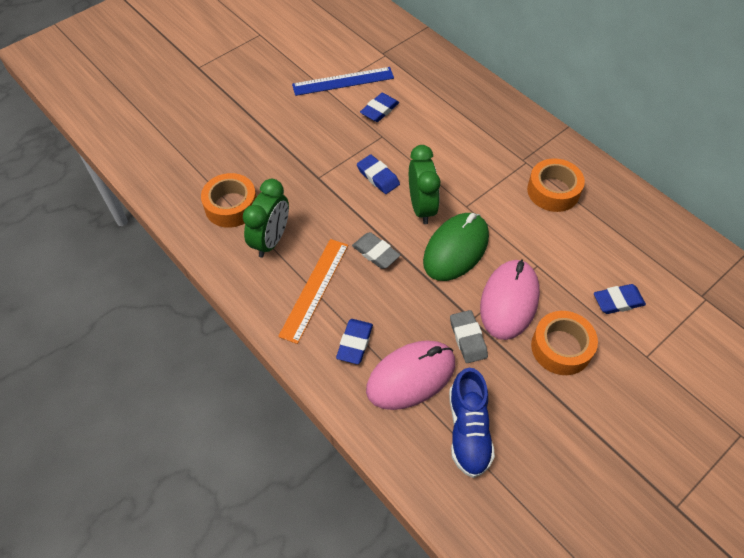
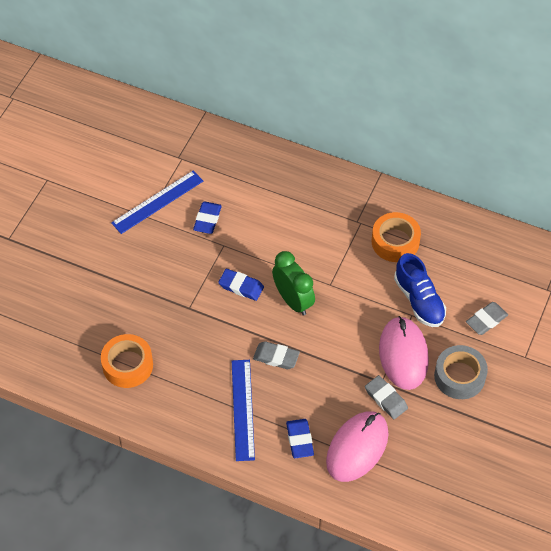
camera: 25 degrees left, 0 degrees up
green clock [243,179,289,258] -> none
orange ruler [278,239,348,344] -> blue ruler [232,360,255,461]
green mouse [423,213,489,281] -> none
blue shoe [449,368,495,478] -> blue shoe moved to [394,253,446,327]
orange tape [531,311,598,375] -> grey tape [434,345,488,399]
blue eraser [594,284,646,314] -> grey eraser [466,302,508,335]

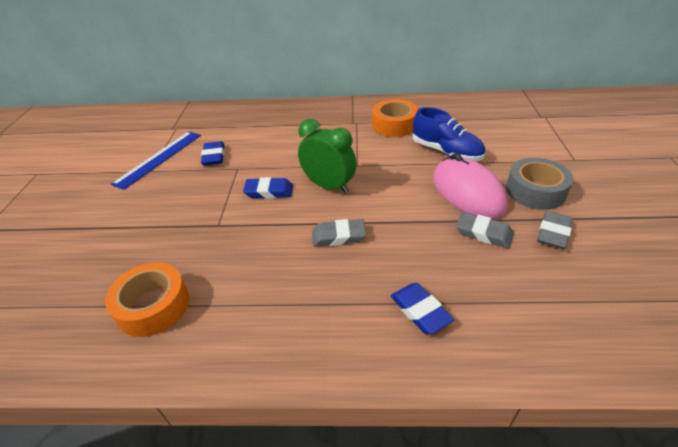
camera: 20 degrees left, 15 degrees down
blue ruler [232,360,255,461] -> none
pink mouse [326,411,389,482] -> none
grey eraser [466,302,508,335] -> grey eraser moved to [537,211,572,249]

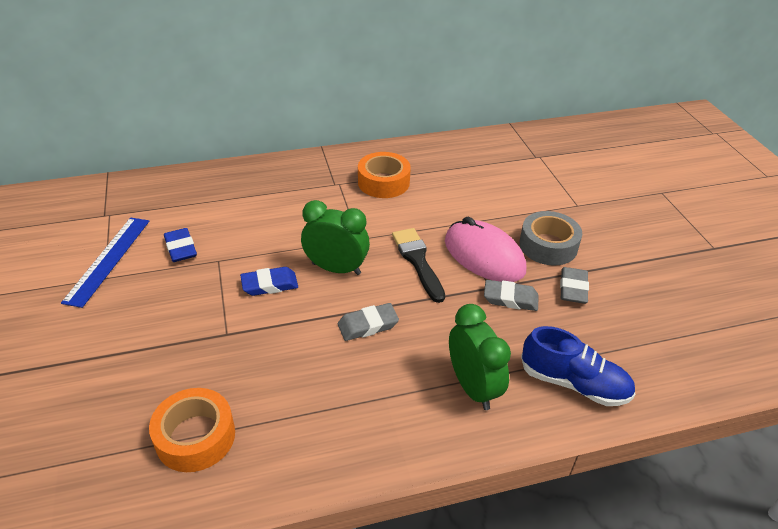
camera: 20 degrees left, 0 degrees up
blue eraser [391,283,454,334] -> green clock [449,304,511,410]
blue shoe [413,107,485,161] -> blue shoe moved to [521,326,636,406]
none -> black brush [392,228,445,303]

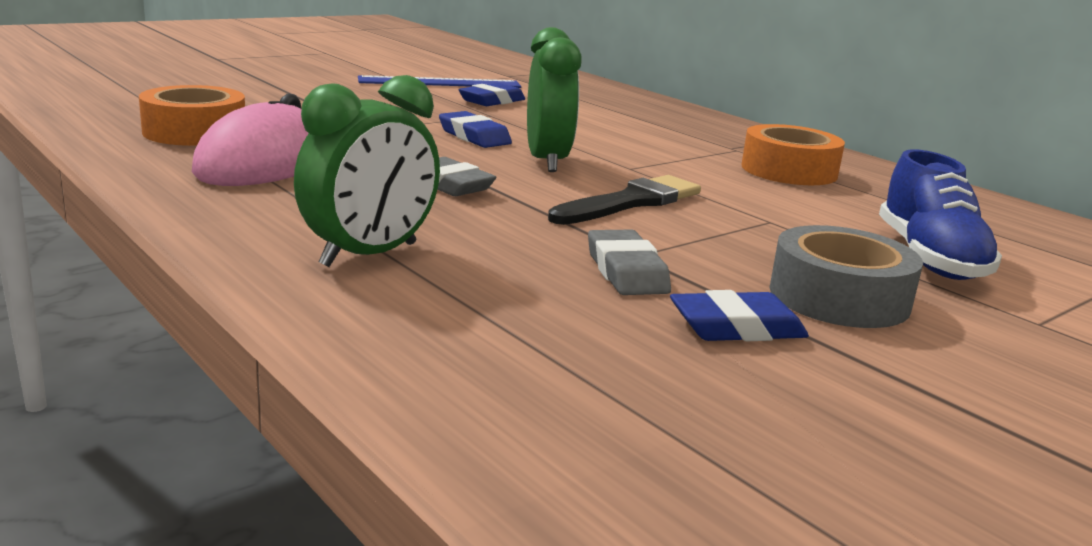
camera: 65 degrees right, 20 degrees down
pink mouse [445,217,526,282] -> pink mouse moved to [192,94,309,186]
blue shoe [521,326,636,406] -> blue shoe moved to [879,149,1002,280]
grey eraser [560,267,589,304] -> blue eraser [670,290,809,341]

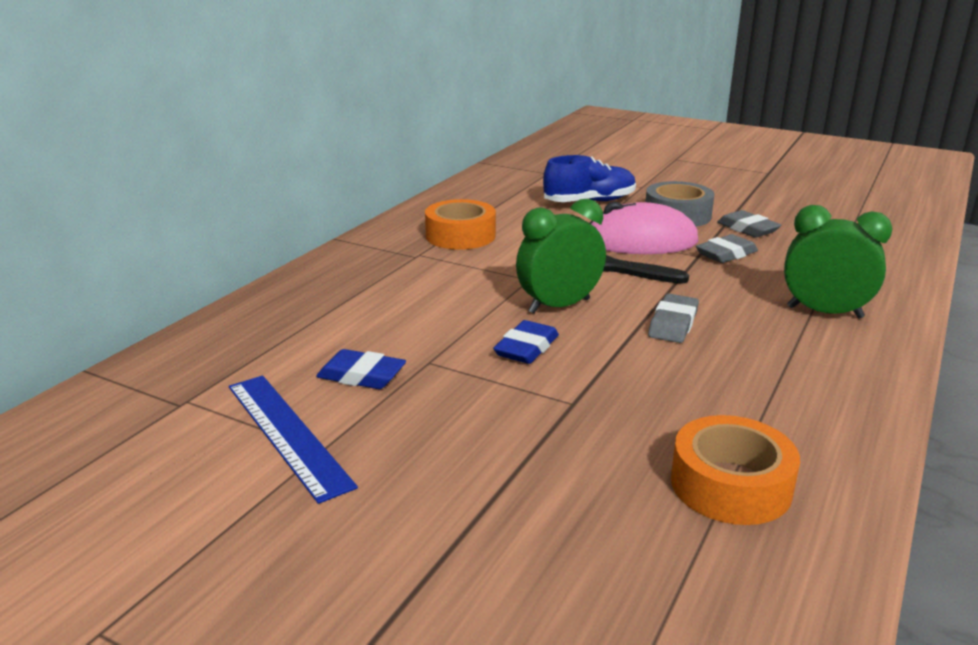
camera: 110 degrees left, 5 degrees up
pink mouse [192,94,309,186] -> pink mouse moved to [590,201,698,254]
blue eraser [670,290,809,341] -> grey eraser [717,210,781,238]

